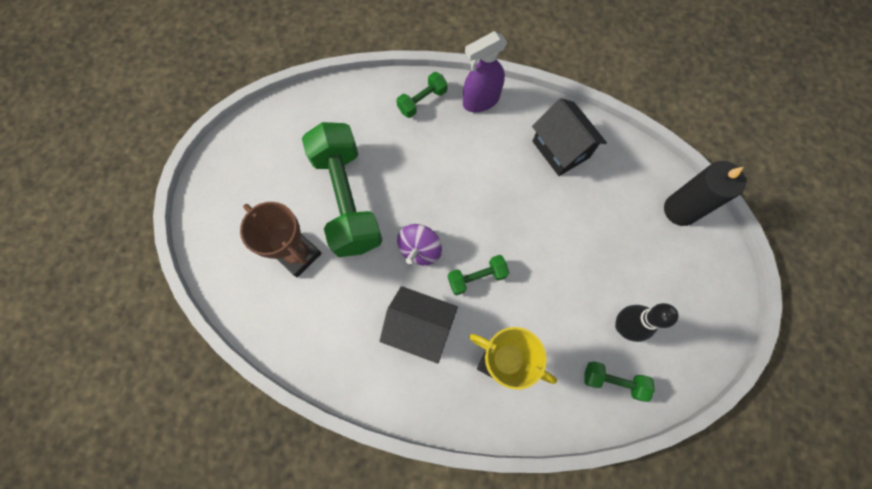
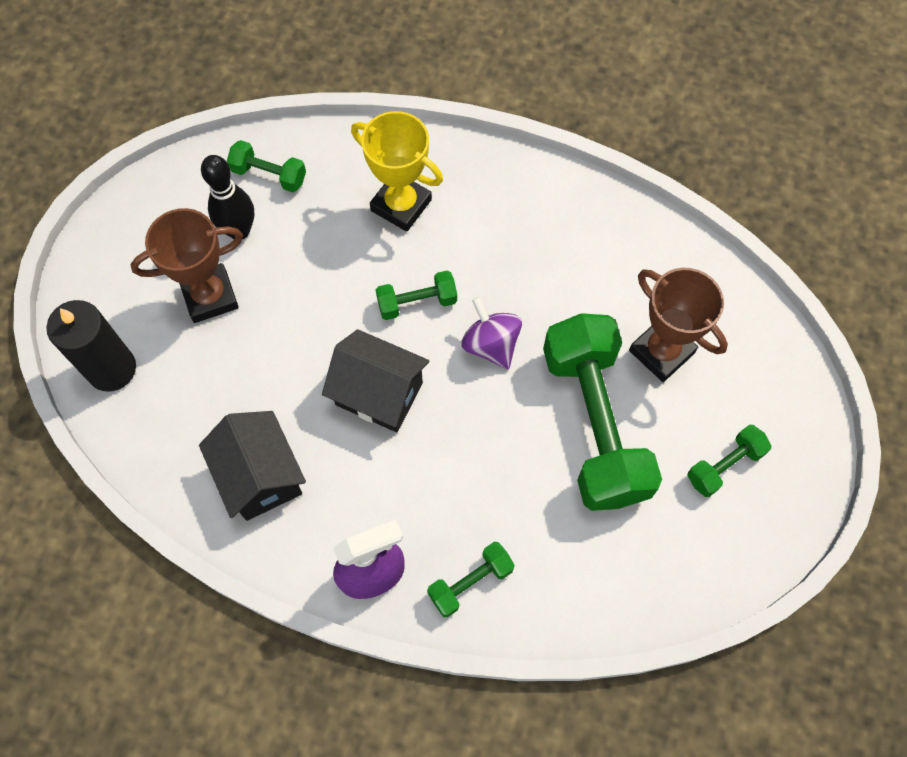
camera: 175 degrees left, 5 degrees down
black house [380,286,458,364] -> black house moved to [322,329,429,432]
purple spinning top [397,224,442,265] -> purple spinning top turned 60 degrees counterclockwise [461,296,522,370]
none -> brown trophy [131,208,243,323]
none -> green dumbbell [687,425,771,497]

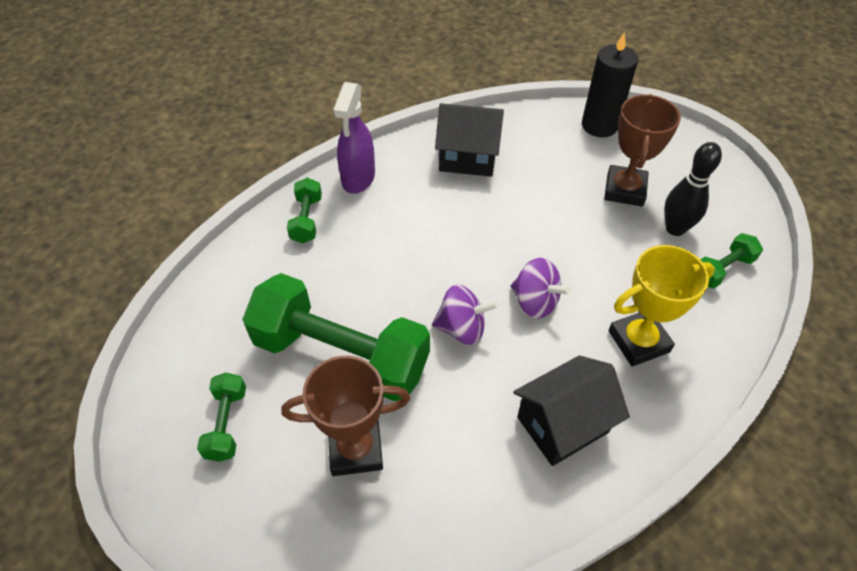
camera: 125 degrees right, 15 degrees down
black house [322,329,429,432] -> black house moved to [513,355,630,466]
green dumbbell [376,271,457,320] -> purple spinning top [511,258,571,318]

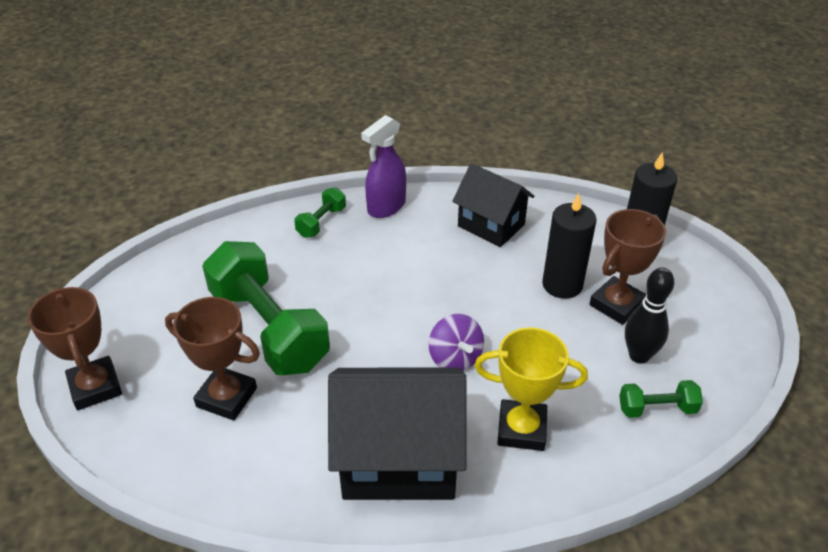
camera: 30 degrees right, 10 degrees down
green dumbbell [197,373,246,462] -> none
purple spinning top [432,285,498,345] -> none
black house [513,355,630,466] -> black house [328,368,467,500], size x1.58
none -> brown trophy [28,287,122,410]
none -> black candle [542,193,597,299]

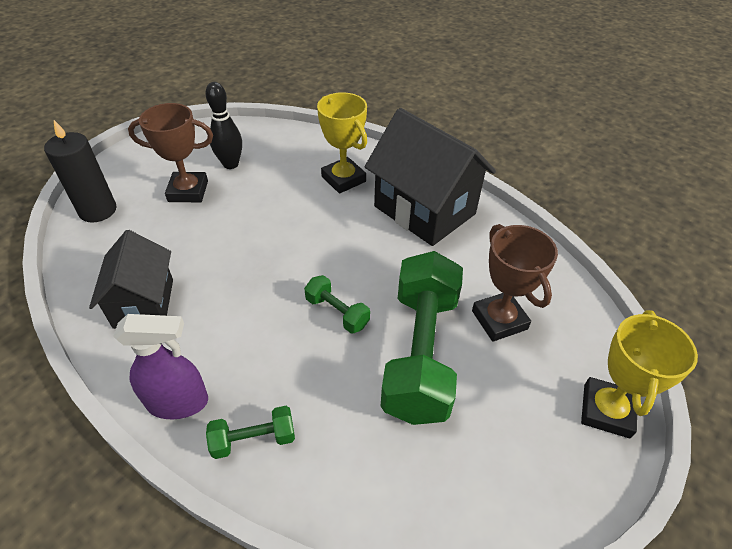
camera: 135 degrees left, 5 degrees up
brown trophy [28,287,122,410] -> yellow trophy [581,310,698,438]
purple spinning top [429,314,484,371] -> none
black candle [542,193,597,299] -> none
green dumbbell [619,380,703,418] -> green dumbbell moved to [304,275,370,334]

